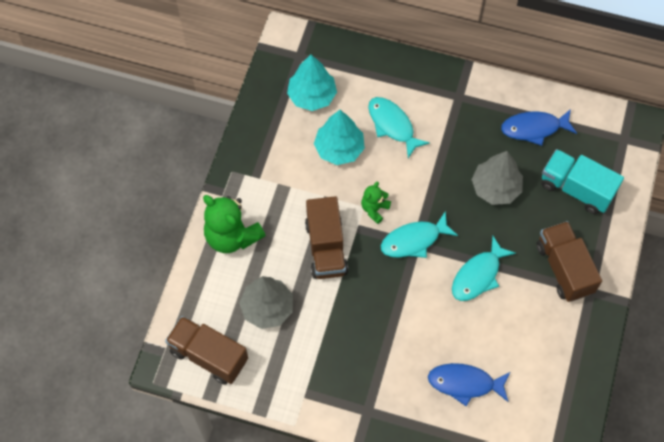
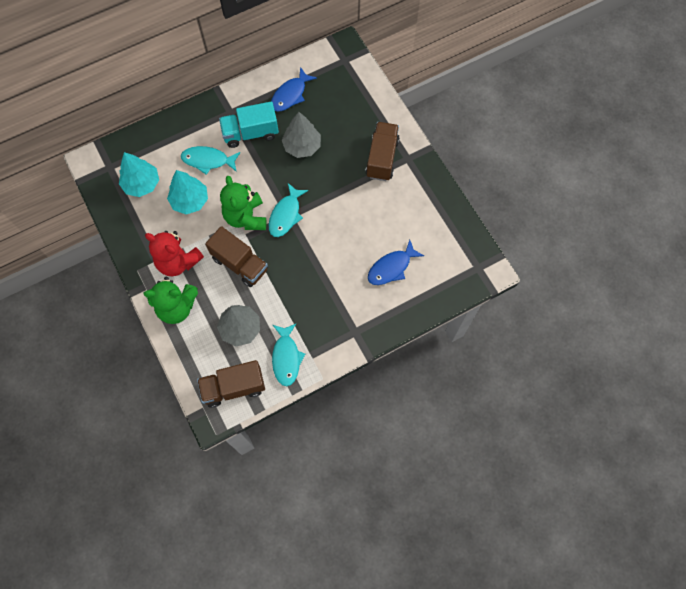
camera: 45 degrees left, 5 degrees up
green teddy bear [361,181,391,224] -> green teddy bear [220,176,266,230], size x1.92
turquoise fish [452,236,516,301] -> turquoise fish moved to [272,324,305,386]
brown truck [536,221,602,302] -> brown truck turned 75 degrees clockwise [365,122,400,181]
turquoise truck [542,149,624,214] -> turquoise truck moved to [219,101,279,148]
none -> red teddy bear [145,231,204,276]

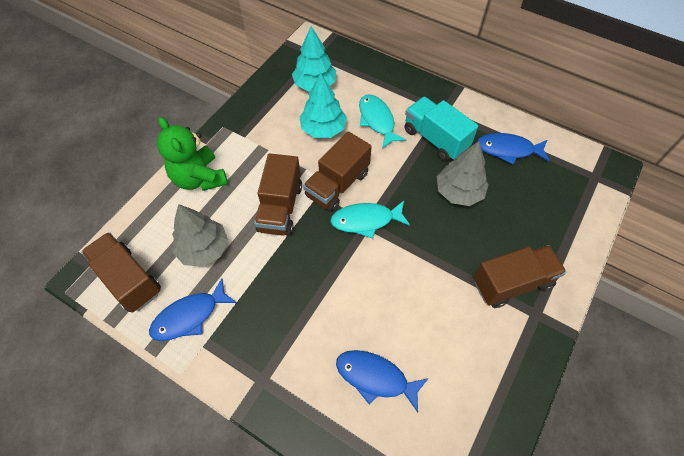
camera: 60 degrees right, 10 degrees down
red teddy bear [145,231,204,276] -> none
green teddy bear [220,176,266,230] -> brown truck [303,131,372,212]
turquoise fish [272,324,305,386] -> blue fish [149,278,237,341]

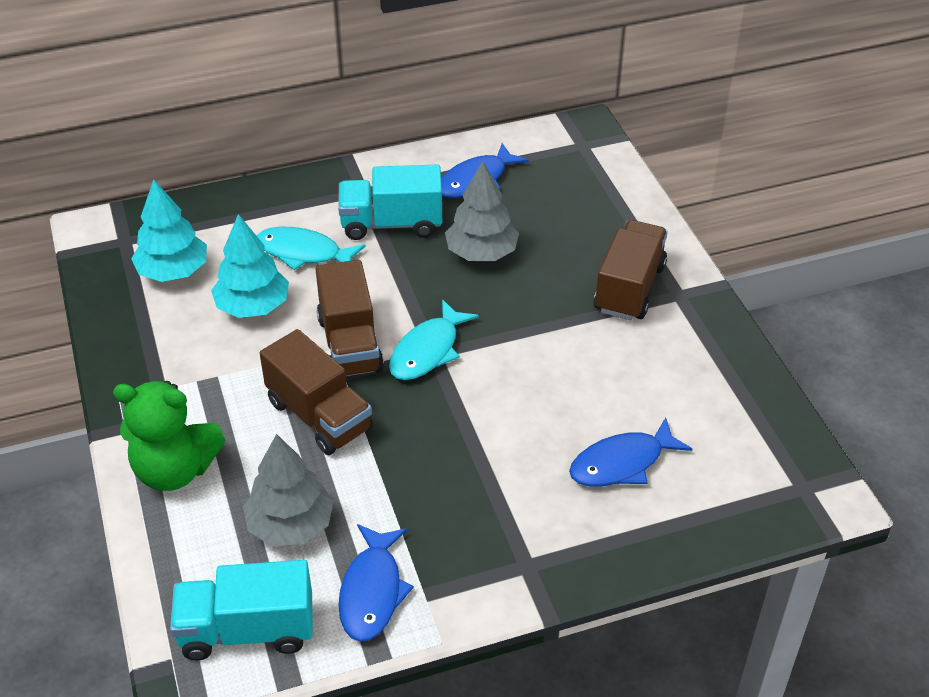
camera: 50 degrees left, 15 degrees down
brown truck [81,232,161,313] -> turquoise truck [170,560,313,660]

